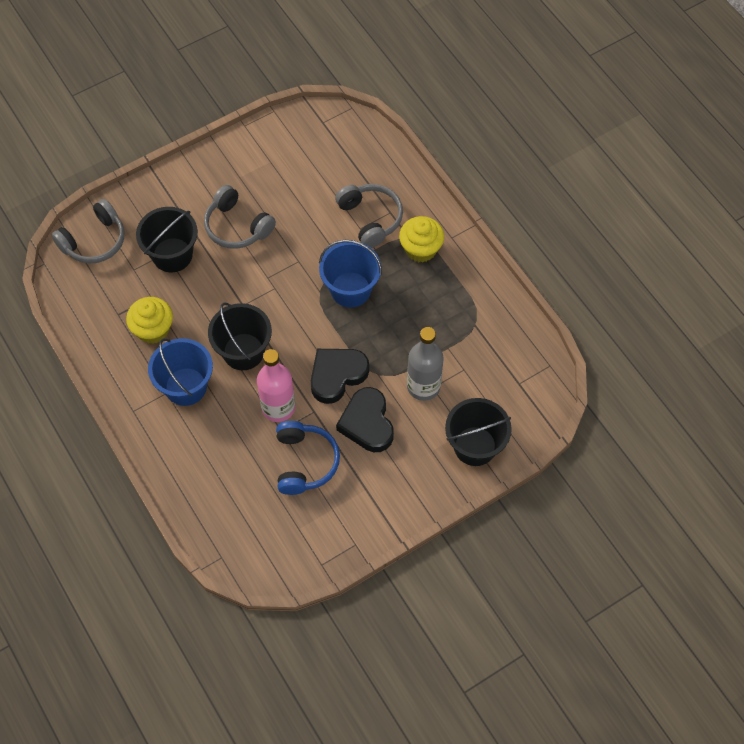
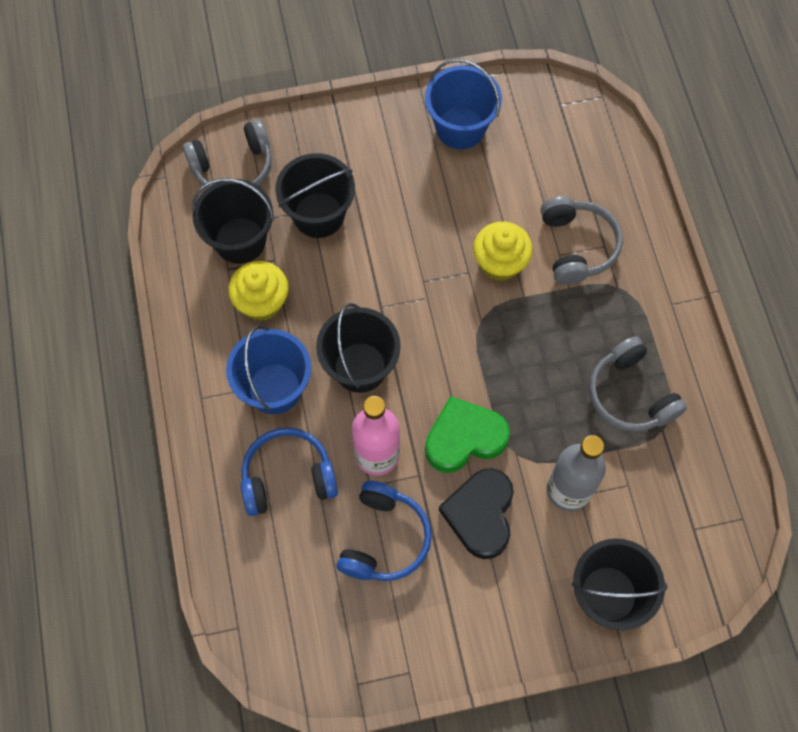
camera: 20 degrees right, 5 degrees up
grey headphones [204,185,276,249] -> grey headphones moved to [589,336,687,432]
black heart [311,349,369,404] -> green heart [425,396,510,473]
blue bucket [319,240,382,308] -> blue bucket moved to [425,59,502,150]
yellow cupcake [399,216,444,262] -> yellow cupcake moved to [473,222,533,281]
none -> black bucket [192,178,274,264]
none -> blue headphones [241,427,338,516]

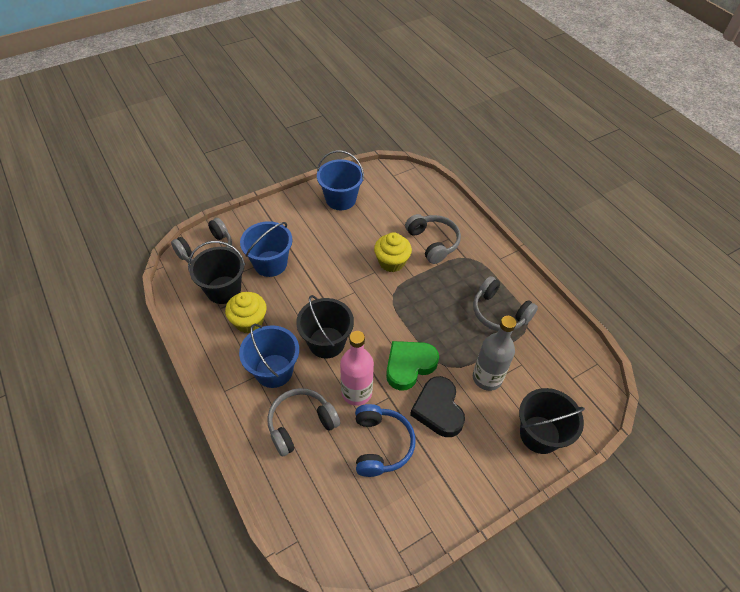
camera: 20 degrees left, 15 degrees down
blue headphones [241,427,338,516] -> grey headphones [267,388,340,456]
black bucket [275,153,355,238] -> blue bucket [240,221,293,277]

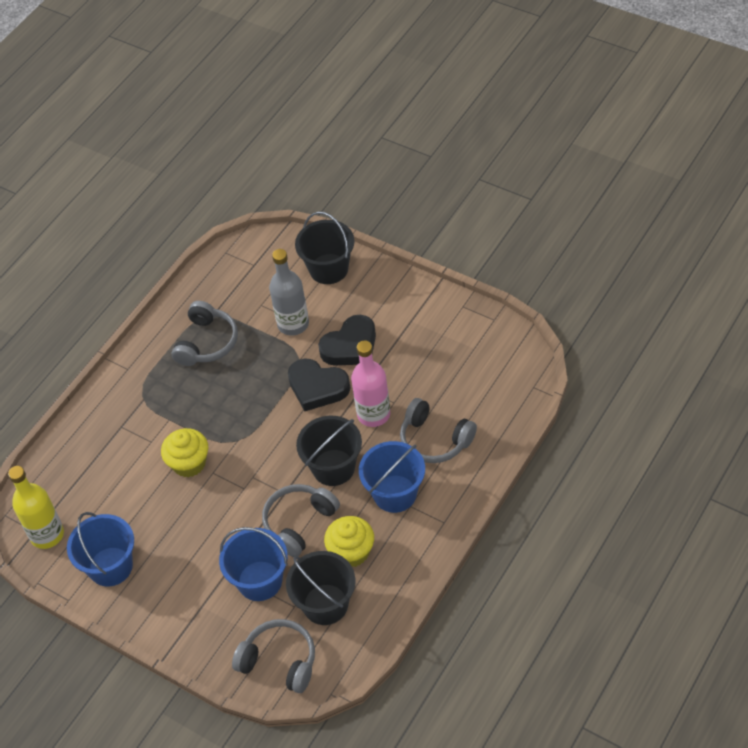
camera: 110 degrees left, 0 degrees up
blue headphones [355,404,416,477] -> none
green heart [386,341,439,391] -> black heart [288,358,350,411]
grey headphones [405,214,461,264] -> grey headphones moved to [262,484,340,557]
none -> yellow bottle [8,466,64,549]

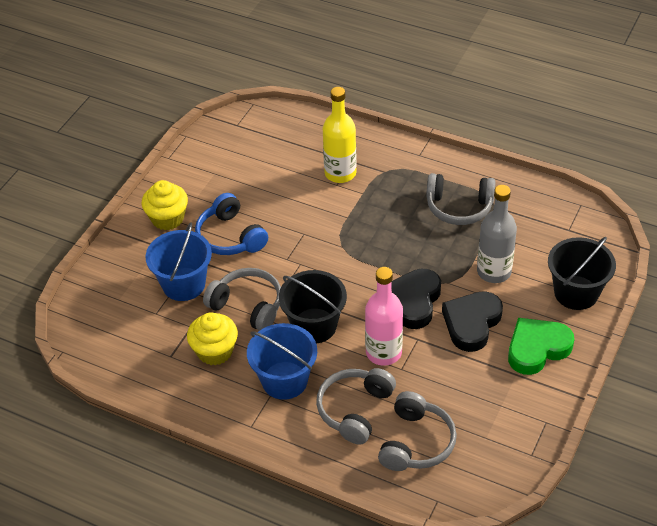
camera: 80 degrees right, 5 degrees down
yellow bottle [8,466,64,549] -> yellow bottle moved to [323,87,357,183]
blue bucket [67,512,134,587] -> none
yellow cupcake [161,428,208,477] -> yellow cupcake moved to [141,180,188,230]
grey headphones [232,619,315,693] -> grey headphones moved to [378,391,457,471]
black bucket [286,551,355,625] -> none
black heart [318,315,376,365] -> black heart turned 75 degrees clockwise [442,291,503,352]
none -> blue headphones [195,193,268,255]
none -> green heart [508,318,574,375]

